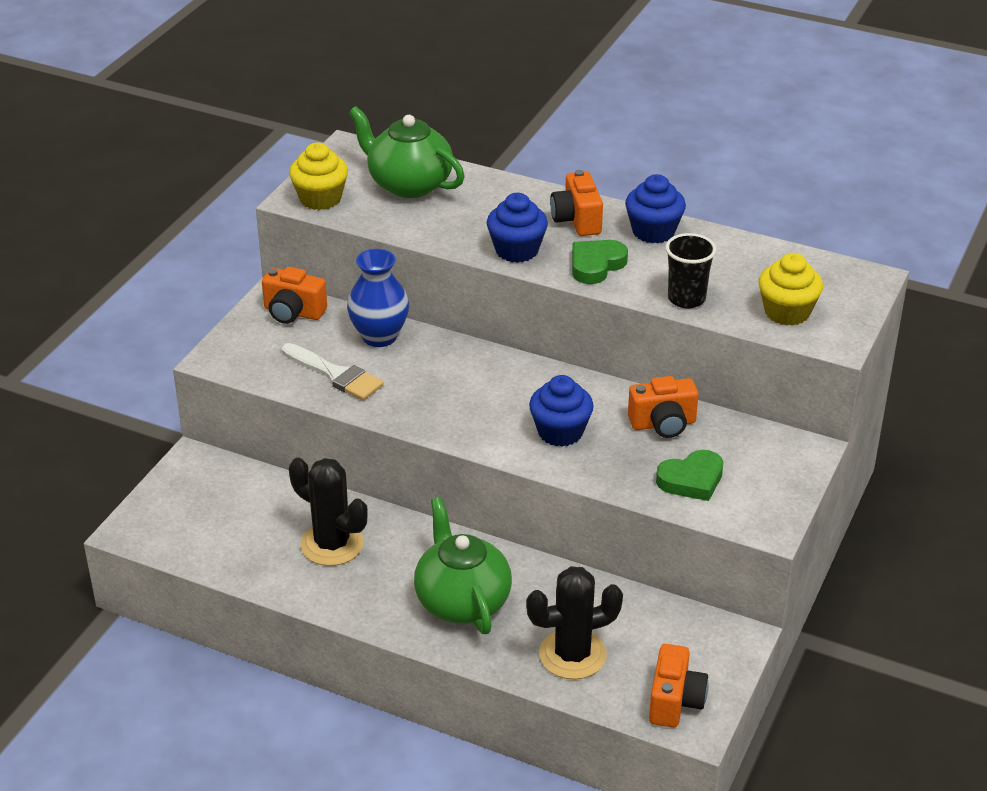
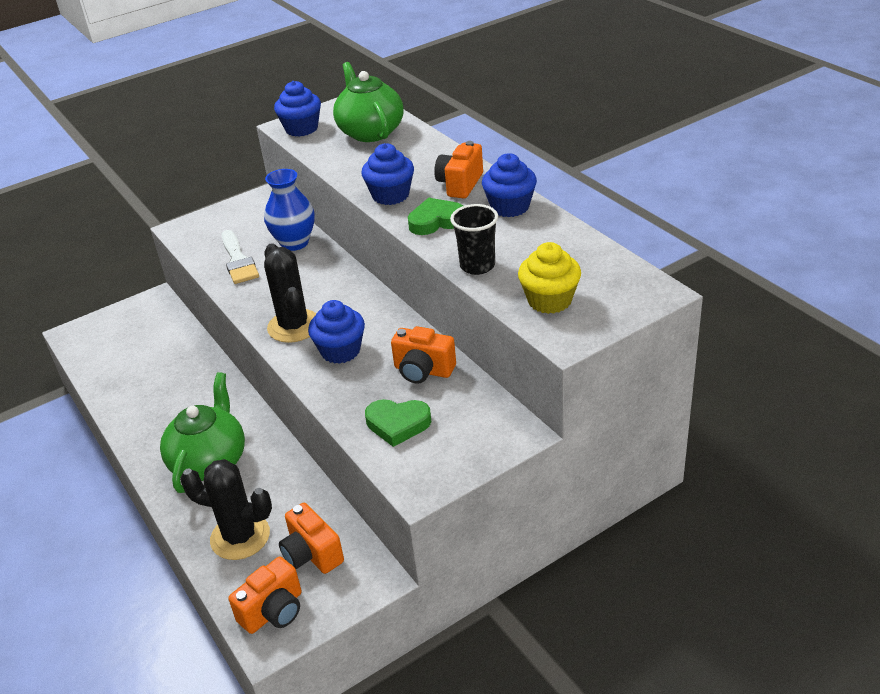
camera: 35 degrees right, 0 degrees up
orange camera [262,267,327,324] -> orange camera moved to [279,503,344,574]
yellow cupcake [289,142,348,210] -> blue cupcake [274,81,321,137]
black cactus [289,458,368,566] -> black cactus moved to [264,243,317,343]

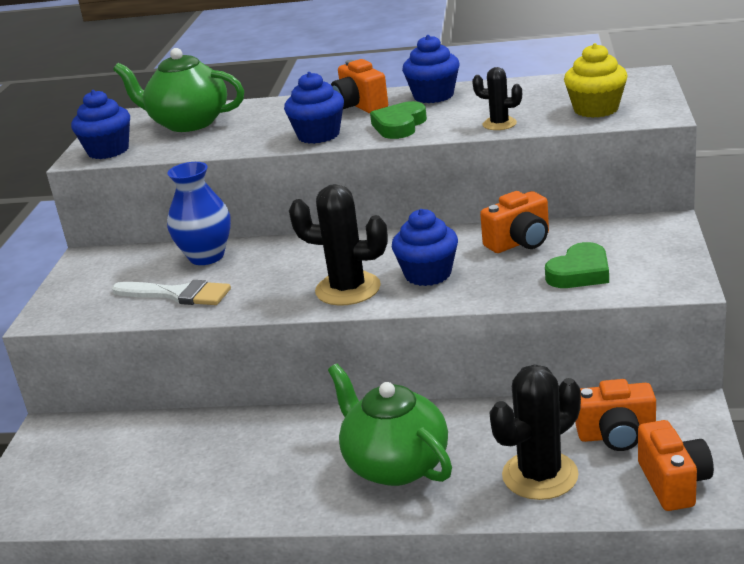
camera: 50 degrees left, 10 degrees down
black cup [450,204,498,275] -> black cactus [472,67,522,130]

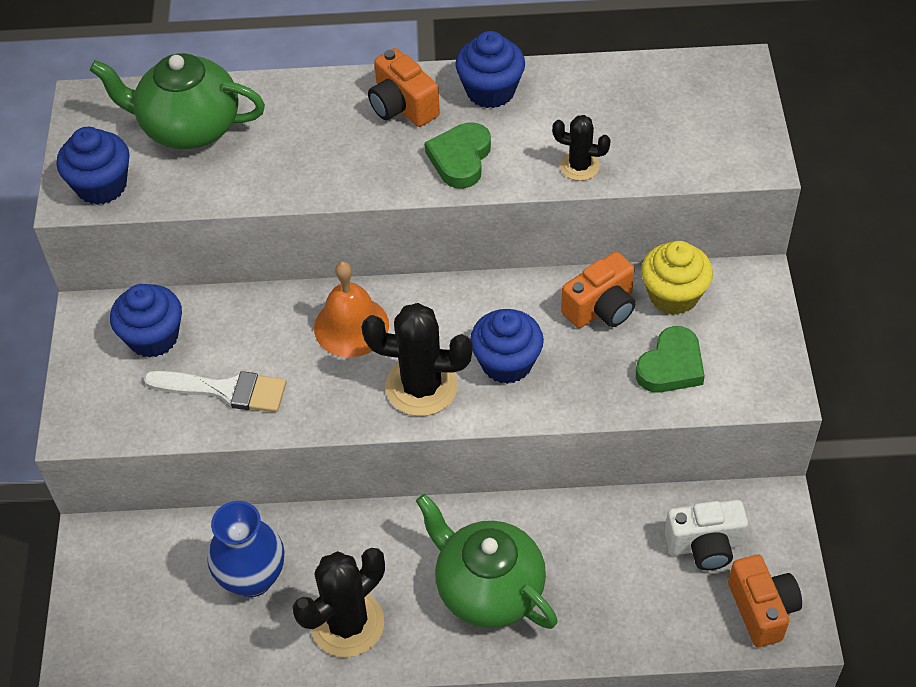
camera: 10 degrees left, 25 degrees up
blue vase [167,162,231,265] -> blue vase moved to [207,501,284,597]
blue cupcake [284,72,344,144] -> blue cupcake moved to [110,284,182,358]
black cactus [489,364,581,500] -> black cactus moved to [293,548,385,657]
yellow cupcake [564,43,628,118] -> yellow cupcake moved to [641,241,713,315]
orange camera [576,379,656,451] -> white camera [665,500,748,570]
none -> orange bell [314,261,389,357]

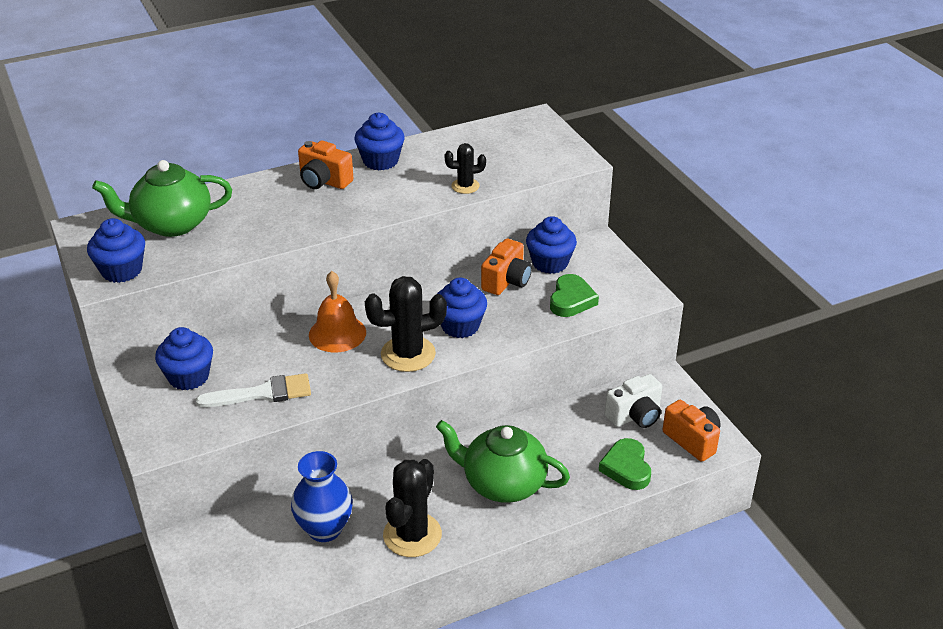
camera: 25 degrees left, 15 degrees down
green heart [425,122,491,189] -> green heart moved to [599,438,651,490]
yellow cupcake [641,241,713,315] -> blue cupcake [526,216,577,274]

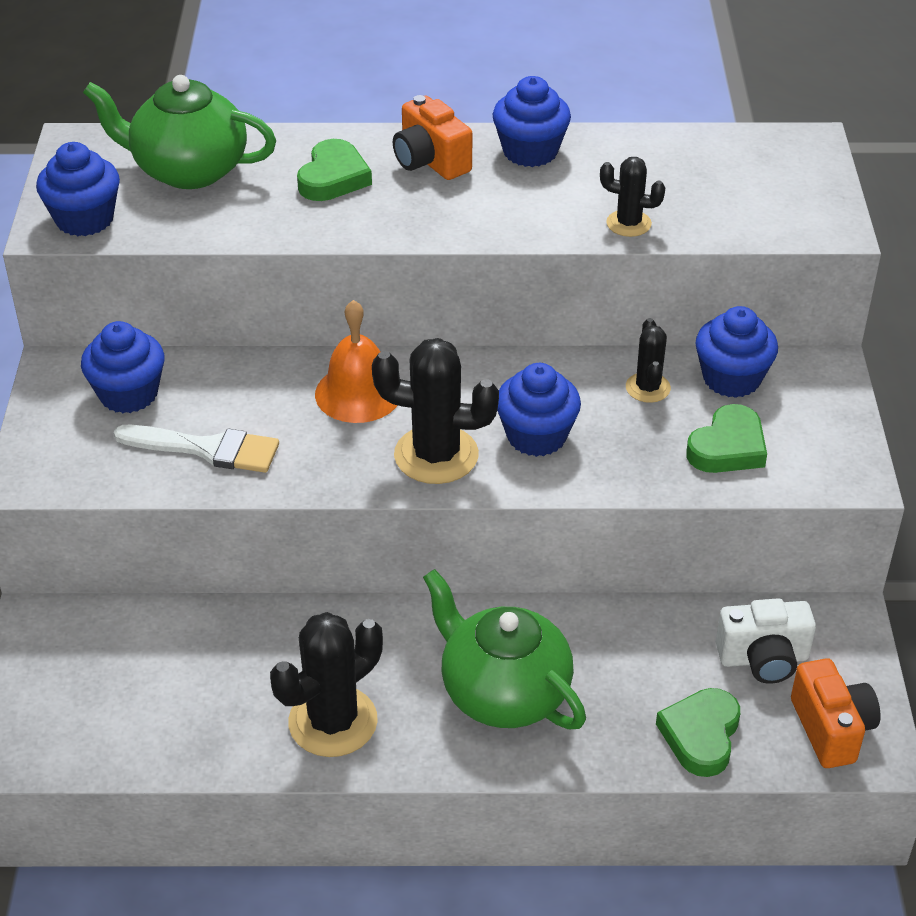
camera: 25 degrees right, 5 degrees up
blue vase [291,451,353,542] -> none
orange camera [481,239,532,295] -> black cactus [626,318,671,403]
none -> green heart [297,139,372,201]

